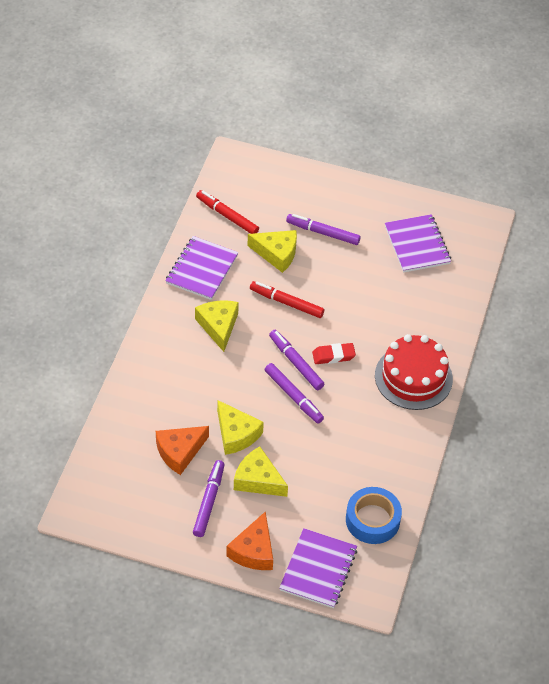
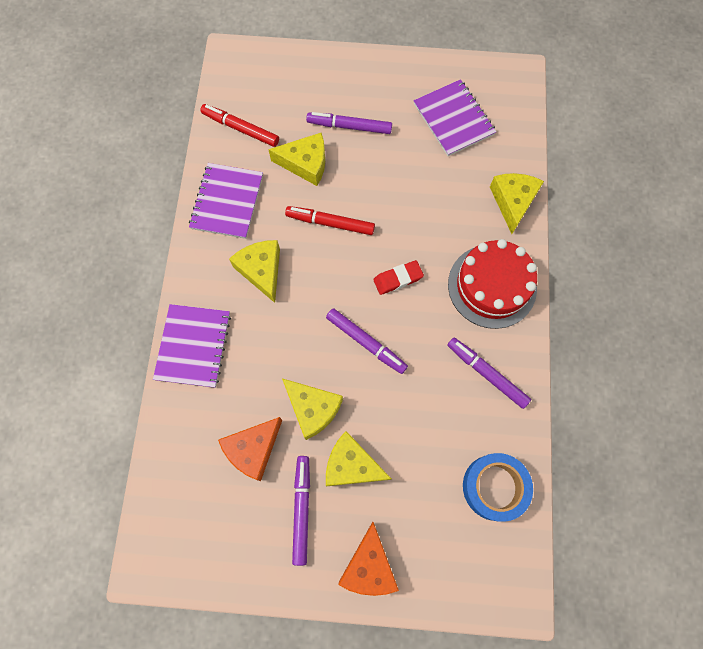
camera: 10 degrees left, 20 degrees up
purple marker [269,330,325,390] -> purple marker moved to [447,338,531,409]
purple notebook [279,528,357,608] -> purple notebook moved to [153,304,231,388]
none -> yellow cheese [490,173,544,234]

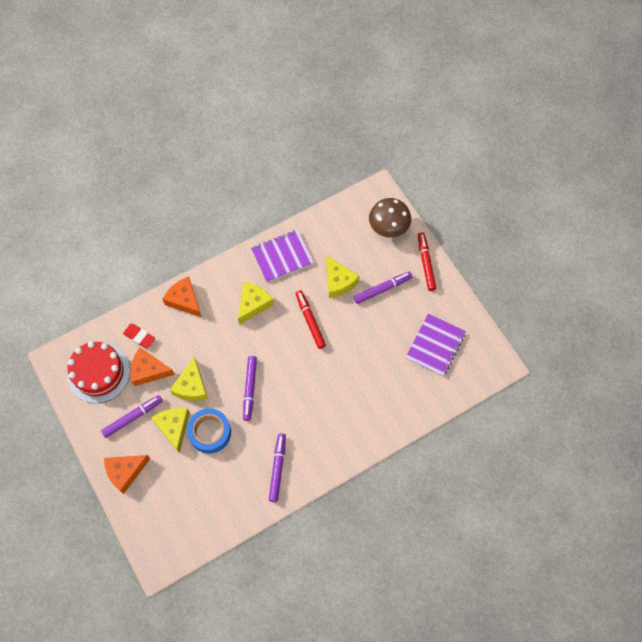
camera: 55 degrees right, 5 degrees down
purple notebook [153,304,231,388] -> orange cheese [162,277,202,317]
red marker [200,104,279,147] -> red marker moved to [418,232,436,291]
purple marker [306,112,392,134] -> purple marker turned 90 degrees clockwise [354,272,413,304]
red eraser [373,260,424,295] -> red eraser moved to [123,324,155,348]
red cake [448,239,537,329] -> red cake moved to [67,341,130,403]
blue tape [463,453,533,522] -> blue tape moved to [187,408,231,453]
yellow cheese [490,173,544,234] -> none
none -> brown mushroom [369,198,411,238]

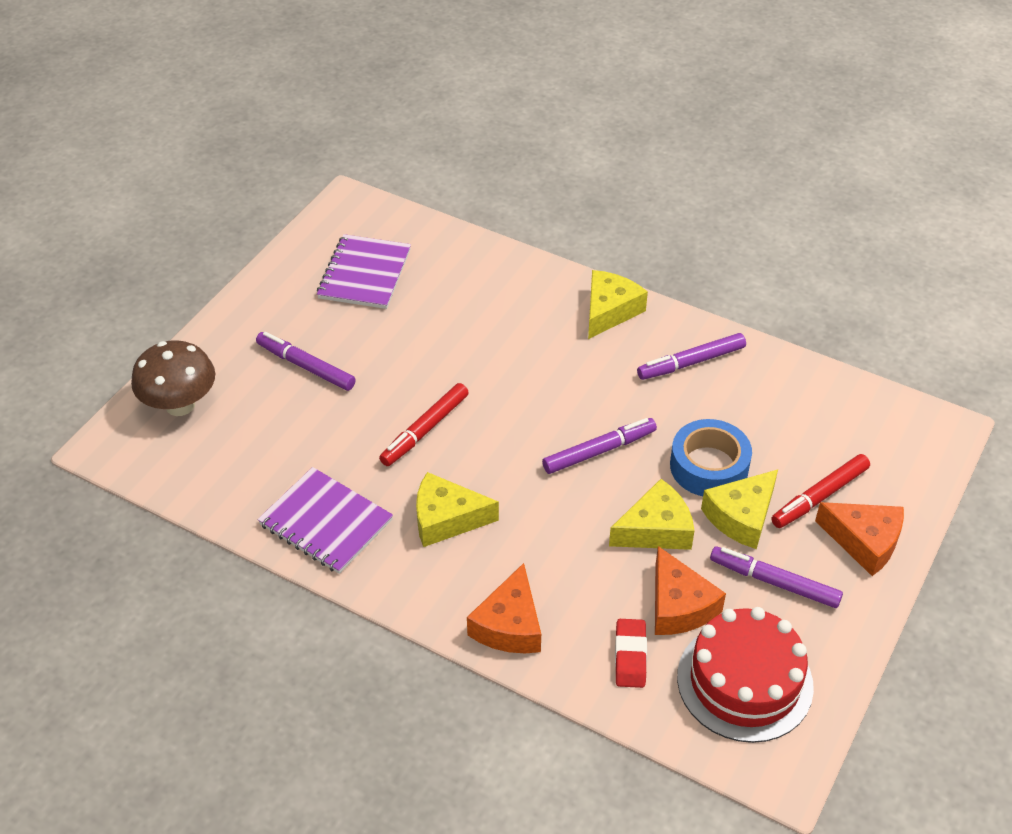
camera: 120 degrees left, 20 degrees down
yellow cheese [326,255,359,298] -> yellow cheese moved to [588,270,648,339]
purple notebook [405,313,466,377] -> purple notebook turned 75 degrees counterclockwise [317,234,411,309]
red marker [418,232,436,291] -> red marker moved to [771,454,870,528]

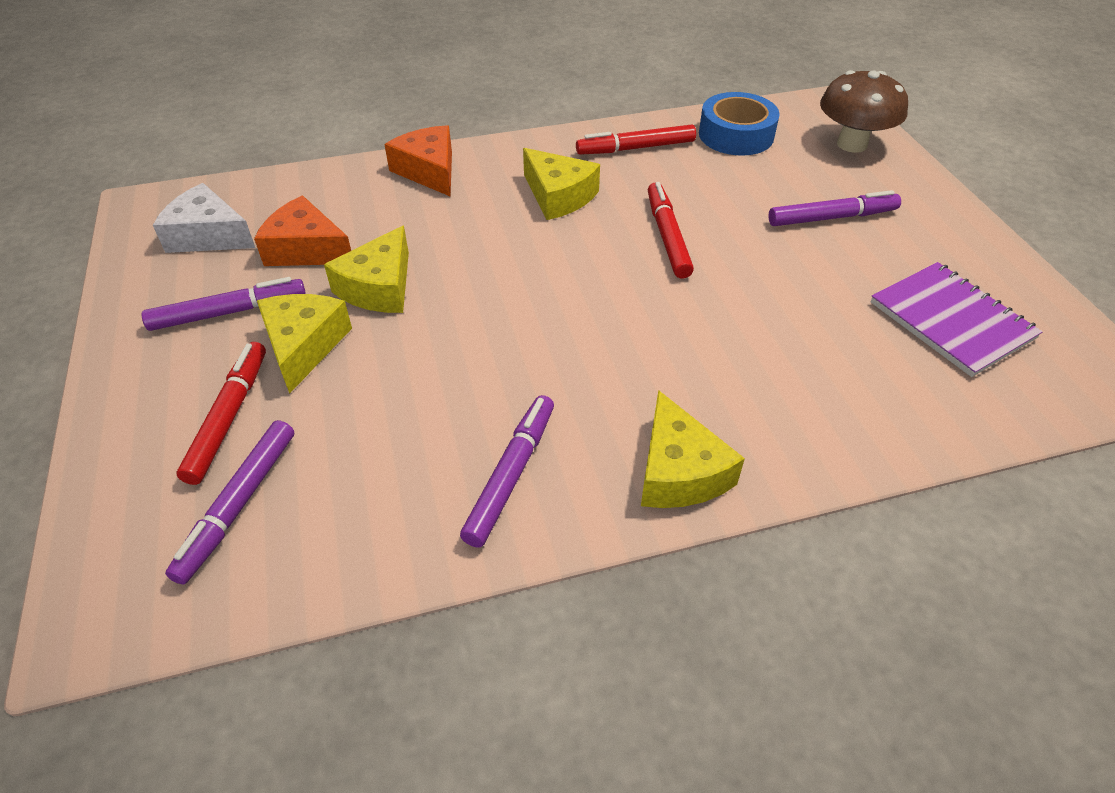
camera: 135 degrees right, 0 degrees up
purple notebook [258,467,393,574] -> red marker [576,124,696,155]
yellow cheese [416,472,499,547] -> yellow cheese turned 90 degrees clockwise [523,148,600,220]
purple marker [542,418,657,474] -> purple marker moved to [165,420,294,584]
red eraser [615,619,647,688] -> none
blue tape [670,419,752,496] -> blue tape moved to [699,92,780,156]
red cake [677,607,814,743] -> white cheese [153,183,255,253]
orange cheese [815,502,904,576] -> none

